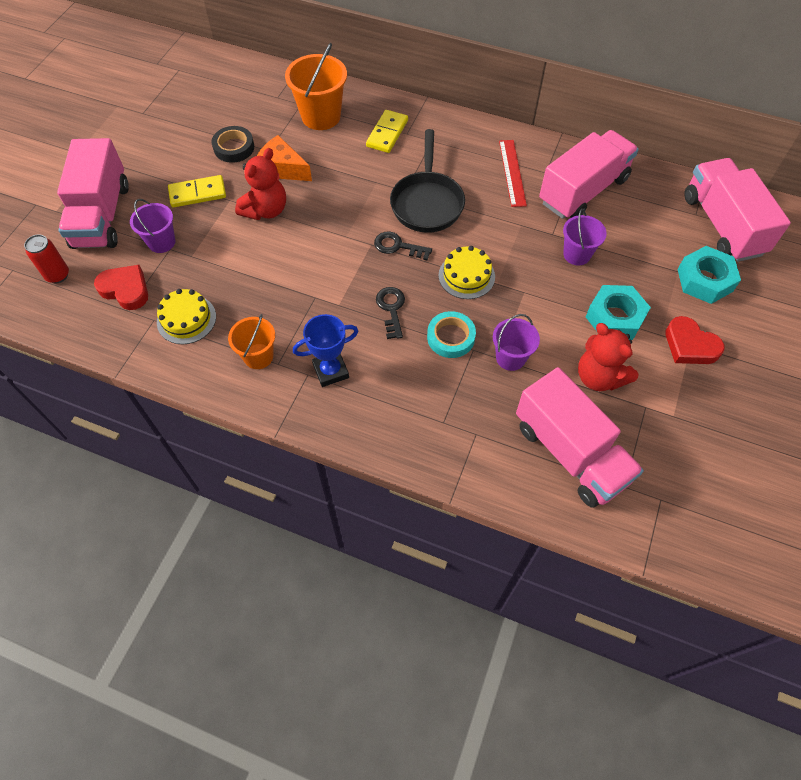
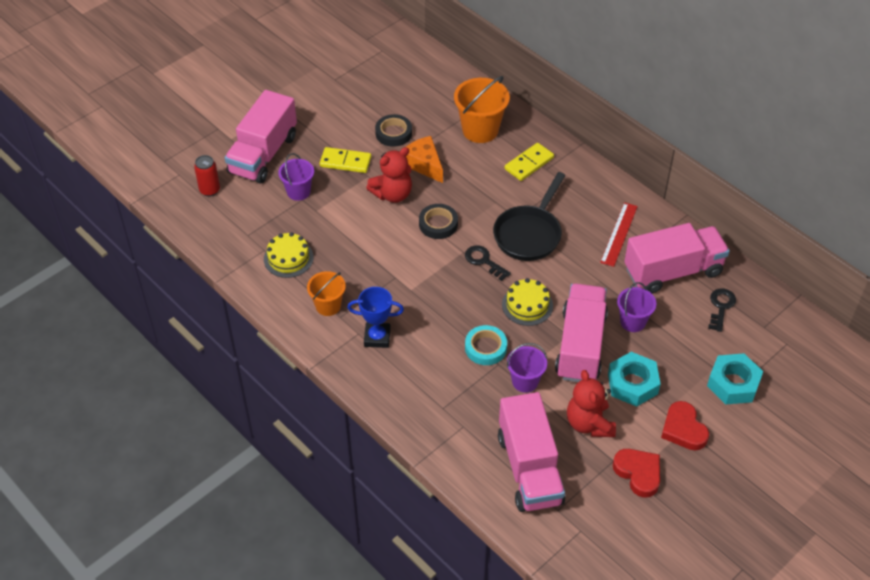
camera: 25 degrees right, 10 degrees down
red heart [94,265,148,310] -> red heart moved to [613,449,660,498]
black key [376,287,405,339] -> black key moved to [708,288,736,332]
pink truck [684,158,791,262] -> pink truck moved to [555,284,608,382]
none -> black tape [419,204,458,239]

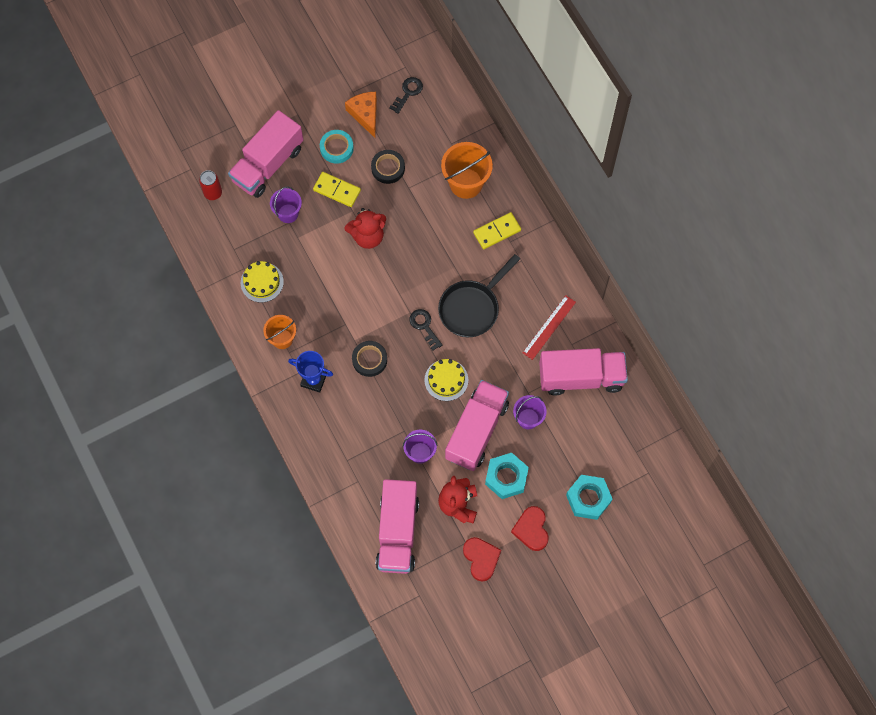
camera: 15 degrees right, 20 degrees up
orange cheese [406,136,443,183] -> orange cheese moved to [345,92,377,138]
black tape [419,204,458,239] -> black tape moved to [352,341,387,377]
turquoise tape [465,325,507,365] -> turquoise tape moved to [320,130,354,164]
black key [708,288,736,332] -> black key moved to [389,77,423,114]

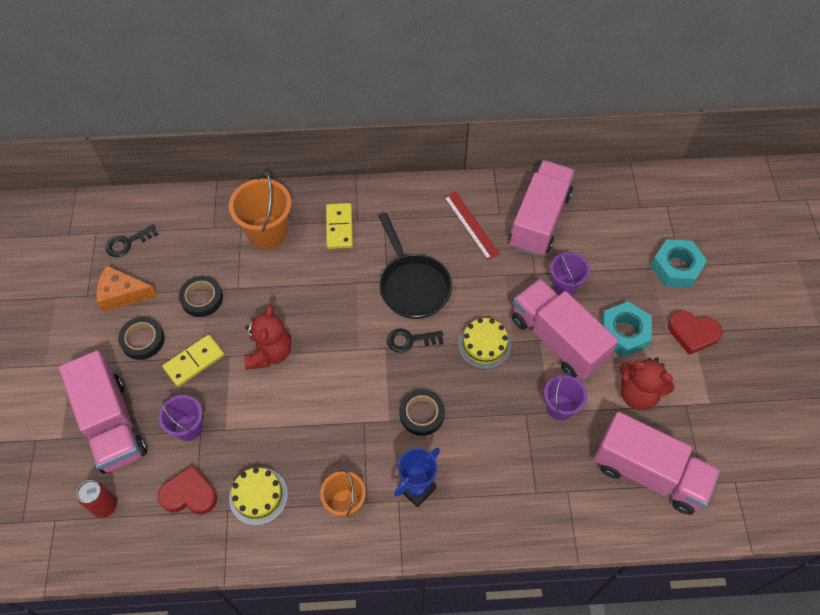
camera: 65 degrees left, 10 degrees down
turquoise tape [320,130,354,164] -> black tape [118,317,165,360]
black key [389,77,423,114] -> black key turned 90 degrees counterclockwise [105,224,159,257]
red heart [463,537,501,581] -> red heart moved to [158,465,217,515]

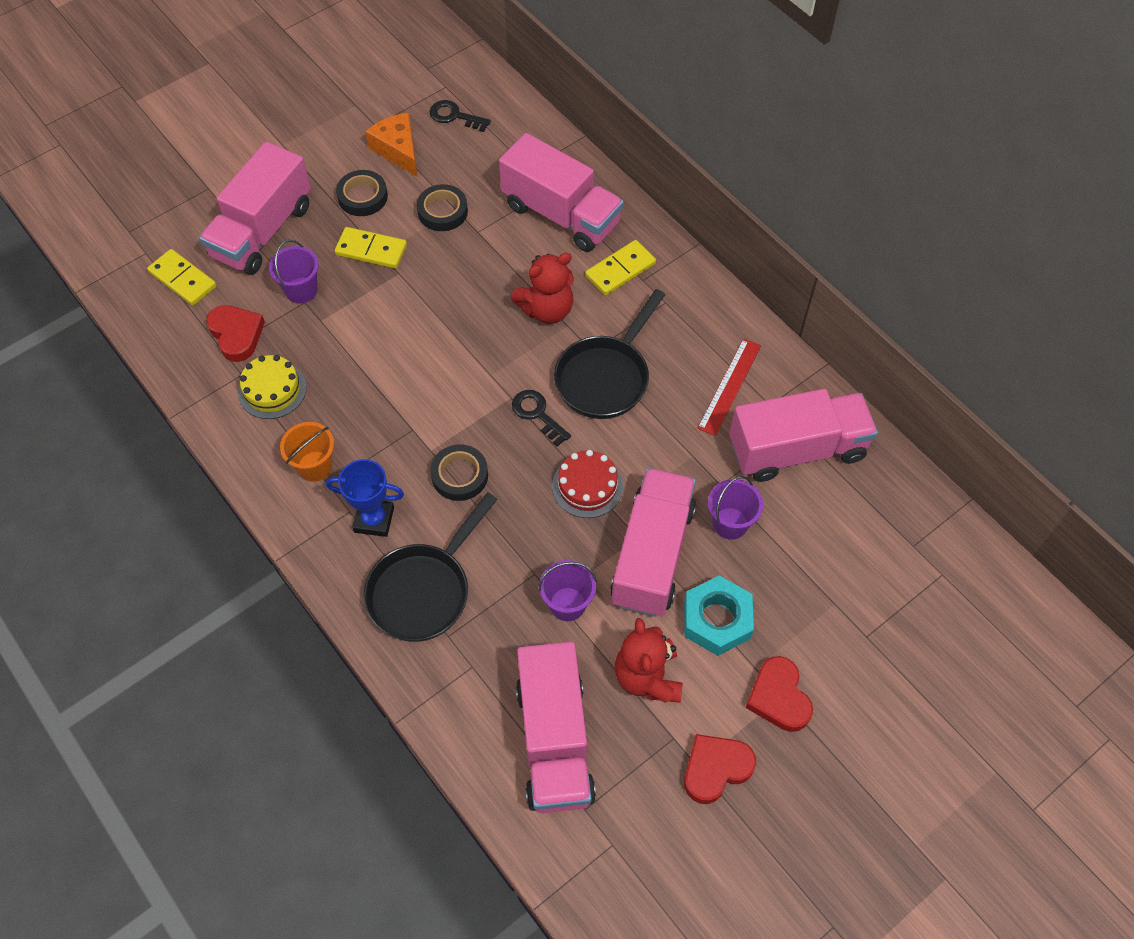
camera: 55 degrees right, 0 degrees up
red can [77,480,117,518] -> yellow domino [147,249,217,306]
orange bucket [229,171,292,249] -> pink truck [499,133,624,252]
red teddy bear [244,305,291,370] -> red teddy bear moved to [511,253,574,324]
yellow cake [458,318,511,369] -> red cake [552,450,623,518]
turquoise nut [651,239,707,288] -> none
none -> black pan [364,493,498,642]
none -> red heart [684,734,756,804]

